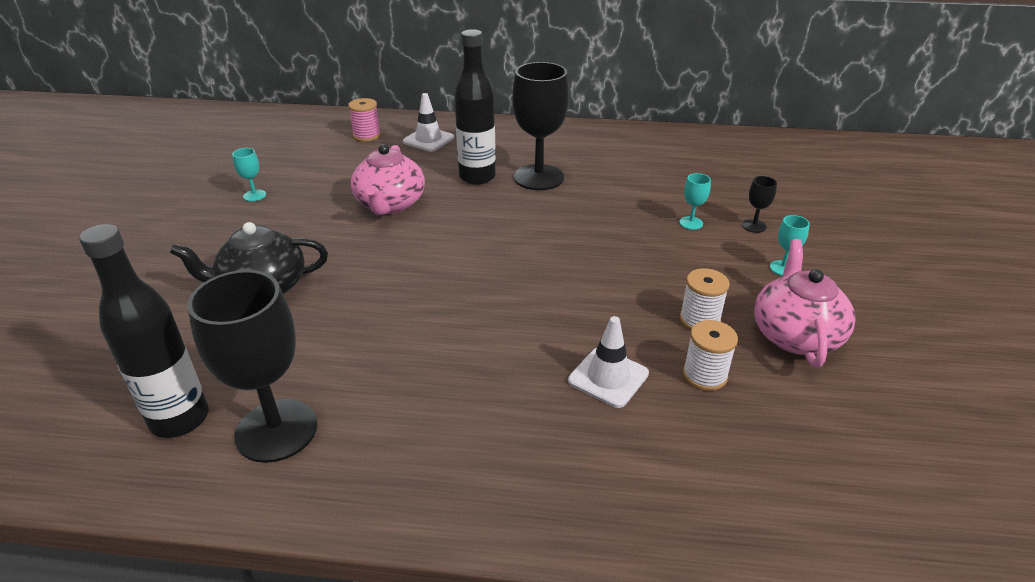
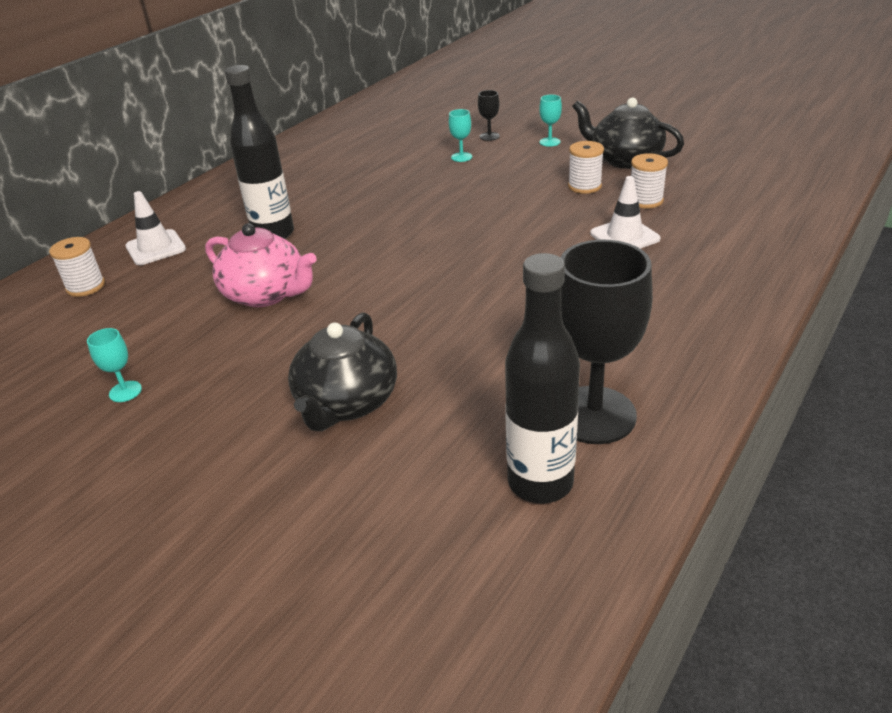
camera: 60 degrees left, 0 degrees up
pink spool [348,98,381,142] -> white spool [49,237,105,297]
black goblet [512,62,569,190] -> none
pink teapot [754,239,856,367] -> black teapot [572,97,684,169]

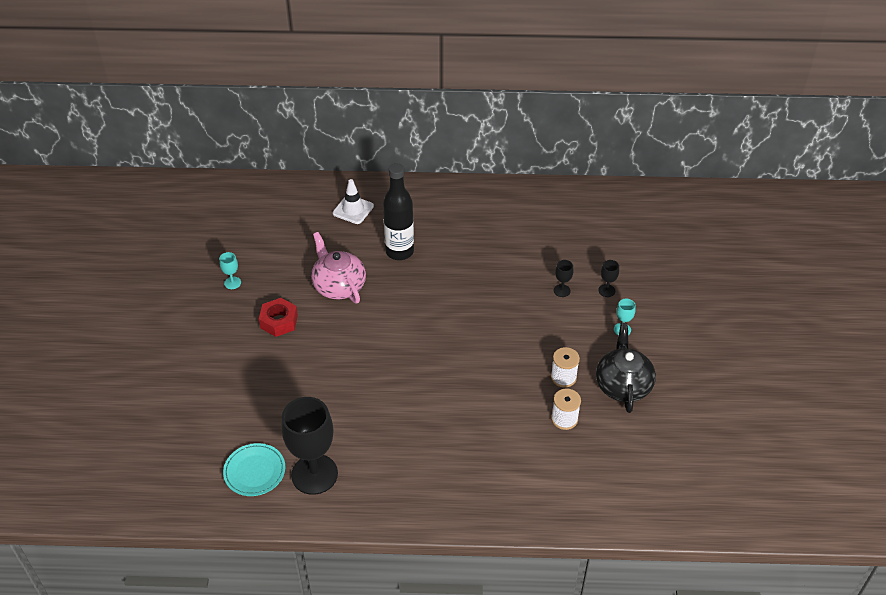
camera: 55 degrees right, 10 degrees up
white spool [49,237,105,297] -> none
pink teapot [205,223,317,307] -> pink teapot turned 150 degrees clockwise [311,232,366,303]
black teapot [288,312,397,431] -> none
turquoise goblet [449,109,472,162] -> black goblet [554,260,573,297]
black bottle [505,253,580,503] -> turquoise plate [223,443,285,496]
white traffic cone [590,176,661,249] -> none
none -> red nut [259,298,298,337]

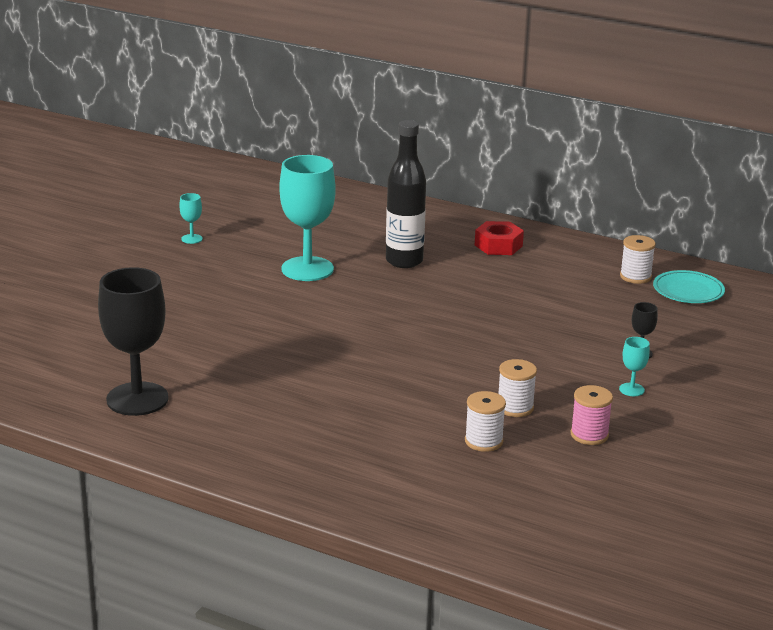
camera: 25 degrees right, 20 degrees down
turquoise plate [223,443,285,496] -> turquoise plate moved to [653,270,725,303]
red nut [259,298,298,337] -> red nut moved to [475,221,524,255]
pink teapot [311,232,366,303] -> turquoise goblet [279,155,336,281]
white traffic cone [333,179,374,224] -> none
black goblet [554,260,573,297] -> none
black teapot [596,323,656,413] -> pink spool [571,385,613,445]
none -> white spool [620,235,656,284]

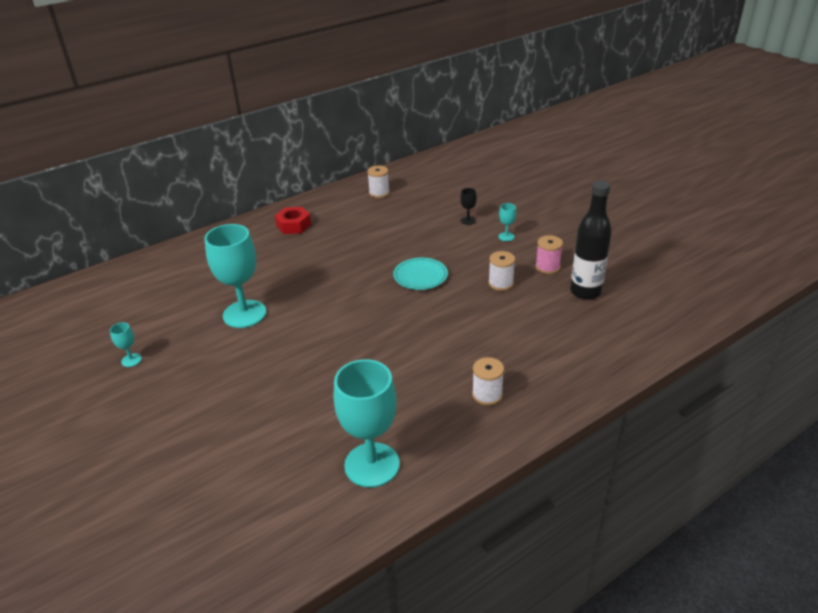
camera: 60 degrees left, 10 degrees up
black goblet [98,267,169,416] -> turquoise goblet [334,359,400,488]
black bottle [386,120,426,268] -> black bottle moved to [570,181,612,300]
white spool [465,391,506,452] -> white spool moved to [472,357,504,406]
turquoise plate [653,270,725,303] -> turquoise plate moved to [393,258,448,290]

